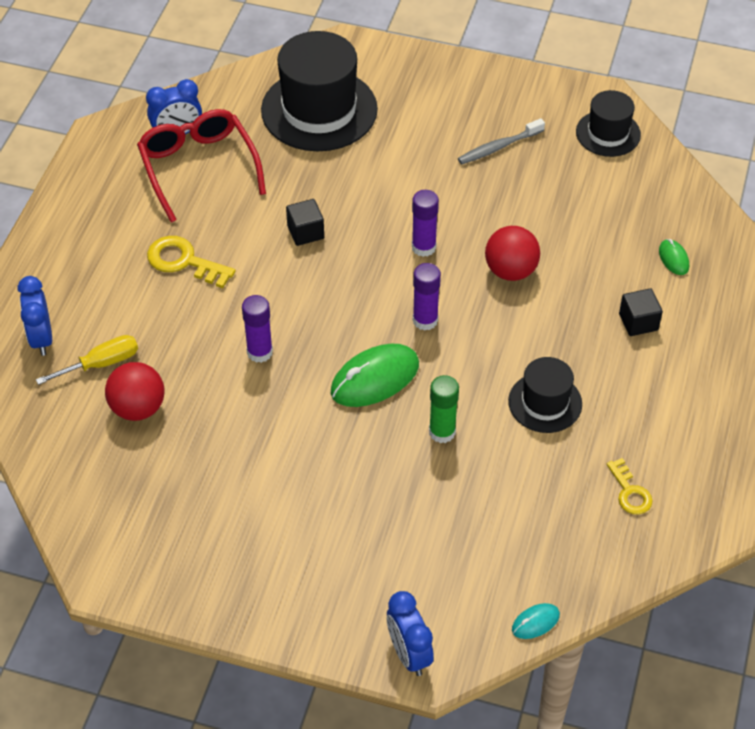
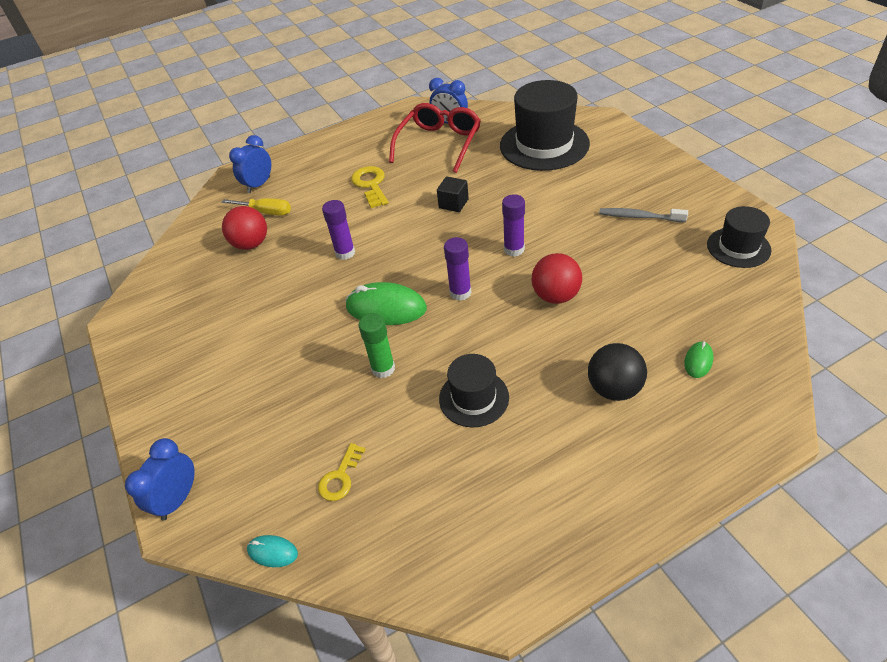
camera: 50 degrees right, 5 degrees down
yellow key [607,458,653,514] -> yellow key moved to [318,443,365,501]
black cube [619,288,663,336] -> black ball [588,343,647,401]

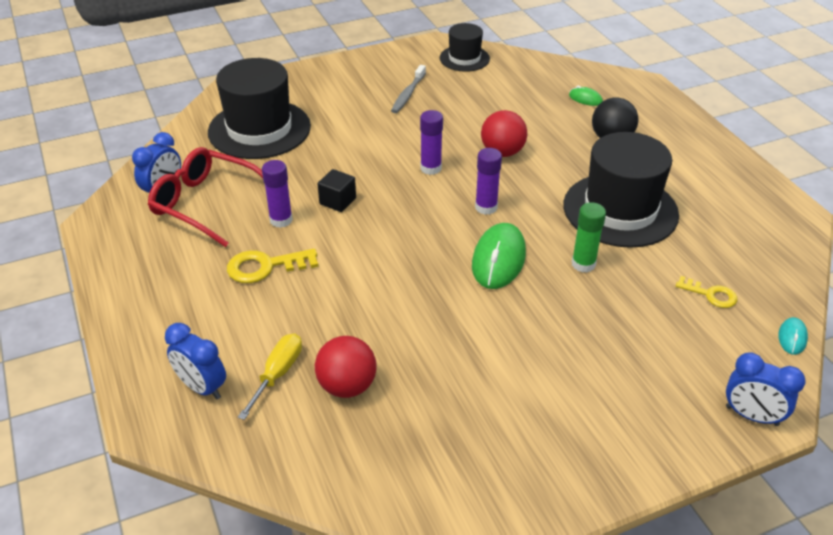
camera: 90 degrees left, 5 degrees down
purple glue stick [322,200,355,260] -> purple glue stick moved to [262,160,293,228]
black hat [439,354,509,427] -> black hat [563,132,679,248], size x1.82

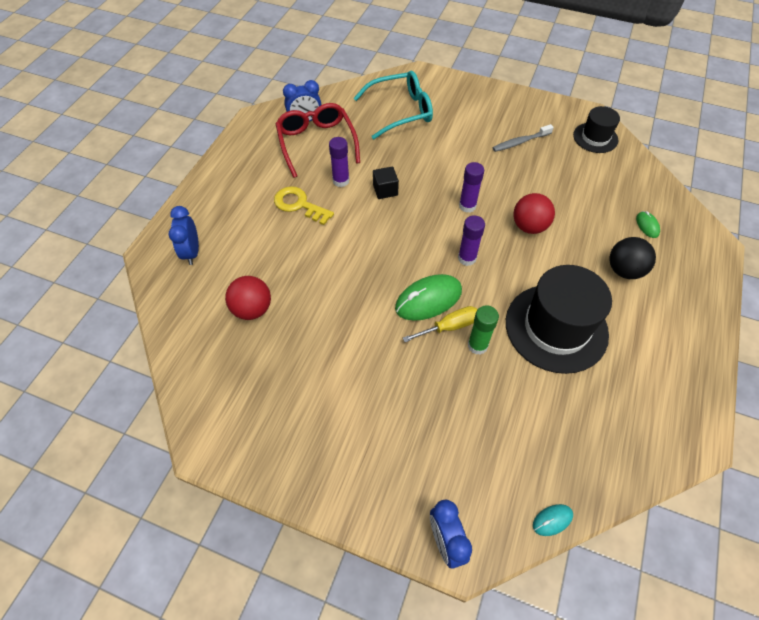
camera: 45 degrees right, 15 degrees up
black hat [208,58,311,159] -> turquoise glasses [354,71,433,139]
yellow screwdriver [238,333,302,420] -> yellow screwdriver moved to [403,306,478,342]
yellow key [676,276,737,308] -> none

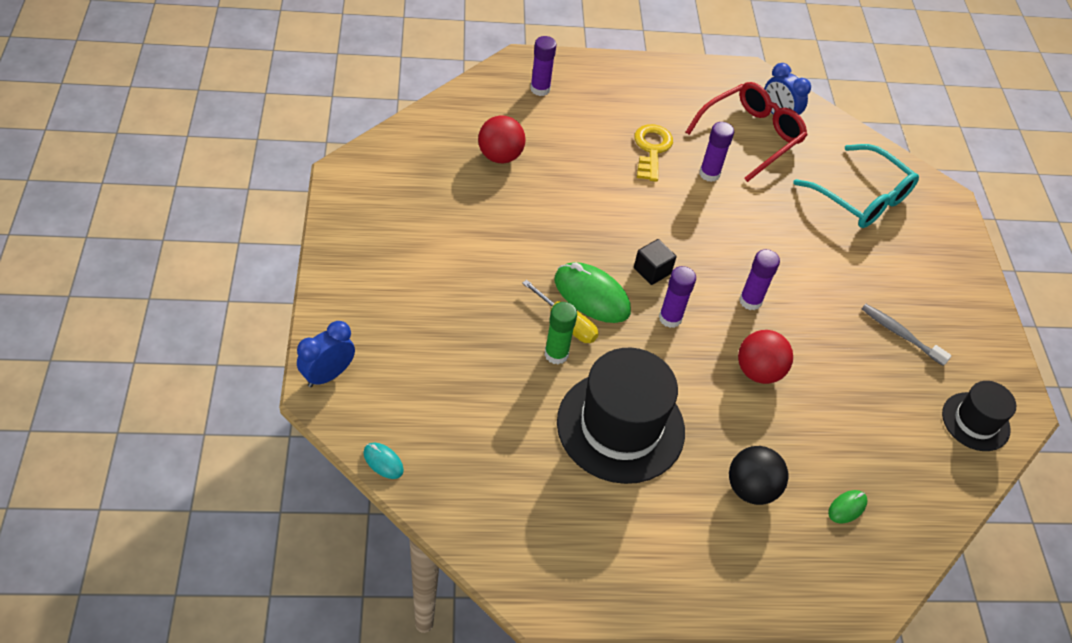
camera: 60 degrees right, 5 degrees down
blue clock [169,206,199,265] -> purple glue stick [530,36,556,96]
black cube [373,166,399,199] -> black cube moved to [634,239,676,285]

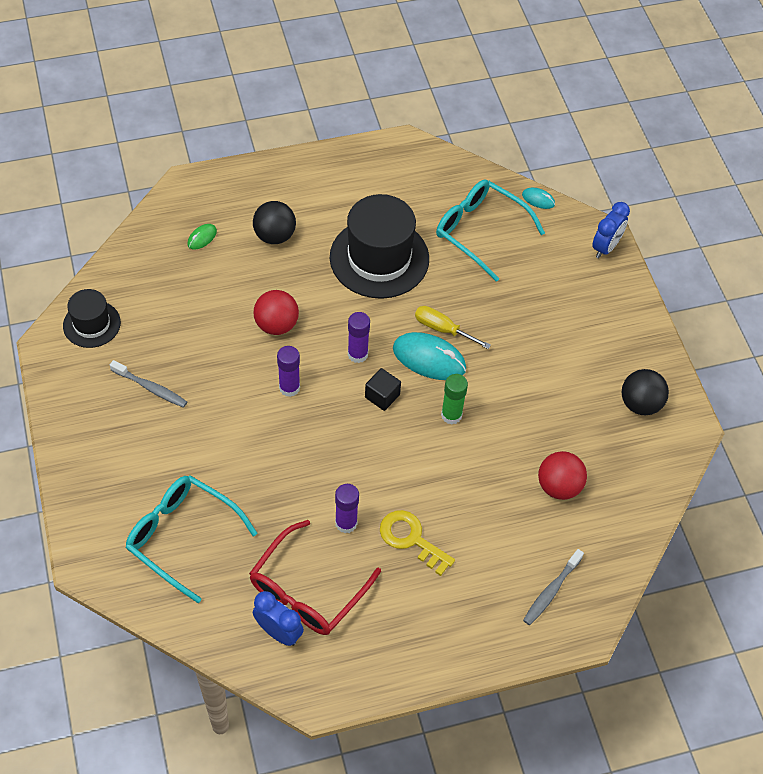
camera: 170 degrees right, 5 degrees up
purple glue stick [530,36,556,96] -> grey toothbrush [523,549,584,625]
green glue stick [545,302,577,365] -> green glue stick moved to [441,374,468,424]
green mouse [554,262,631,323] -> turquoise mouse [393,332,466,380]
yellow key [634,124,673,182] -> yellow key turned 135 degrees clockwise [380,510,455,576]
none -> turquoise glasses [436,180,545,282]
none -> black ball [622,369,669,415]

